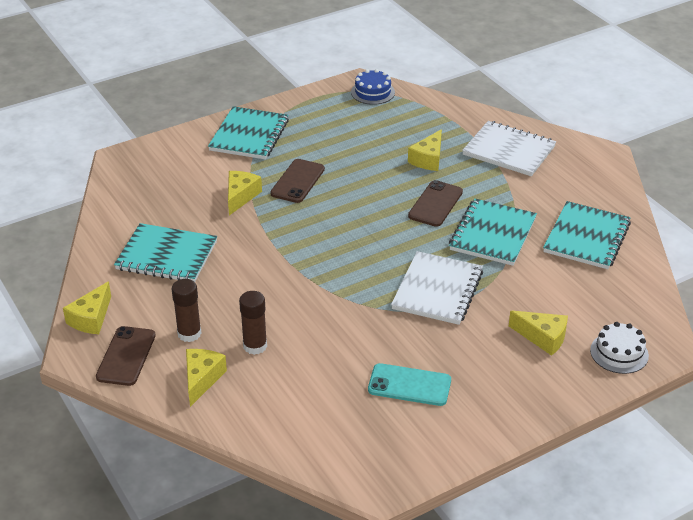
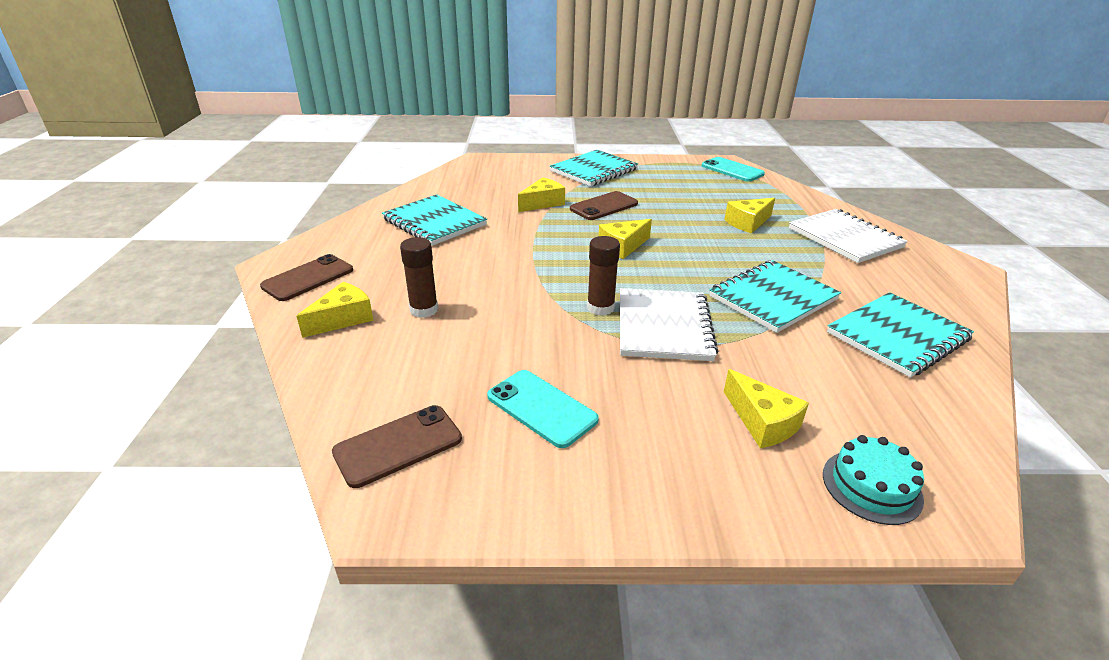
camera: 30 degrees right, 5 degrees down
yellow cheese [63,281,111,334] -> yellow cheese moved to [599,219,652,259]
brown glue stick [172,279,202,342] -> brown glue stick moved to [587,236,620,316]
blue cake [351,69,395,105] -> turquoise phone [702,157,765,182]
white notebook [391,251,483,325] -> white notebook turned 45 degrees counterclockwise [620,288,718,361]
brown phone [408,180,463,227] -> brown phone moved to [332,405,462,488]
white cake [590,322,649,374] -> turquoise cake [823,435,924,525]

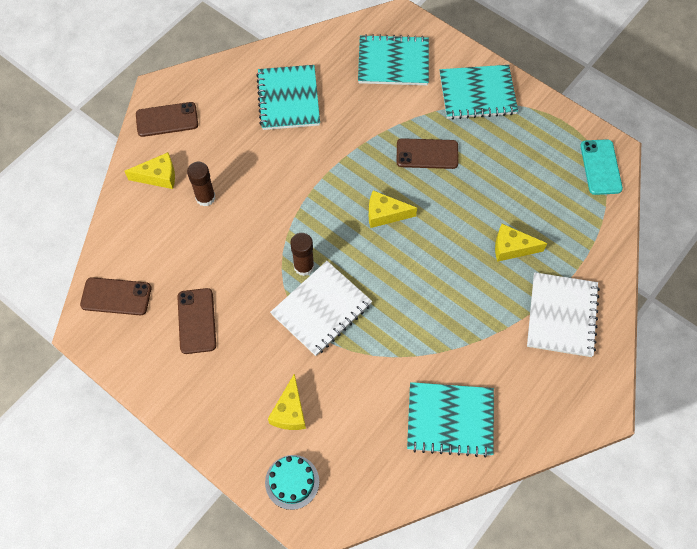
camera: 40 degrees right, 30 degrees up
turquoise phone [487,370,599,448] -> brown phone [177,288,216,354]
yellow cheese [518,177,565,212] -> none
turquoise notebook [710,260,841,333] -> turquoise notebook moved to [358,34,429,85]

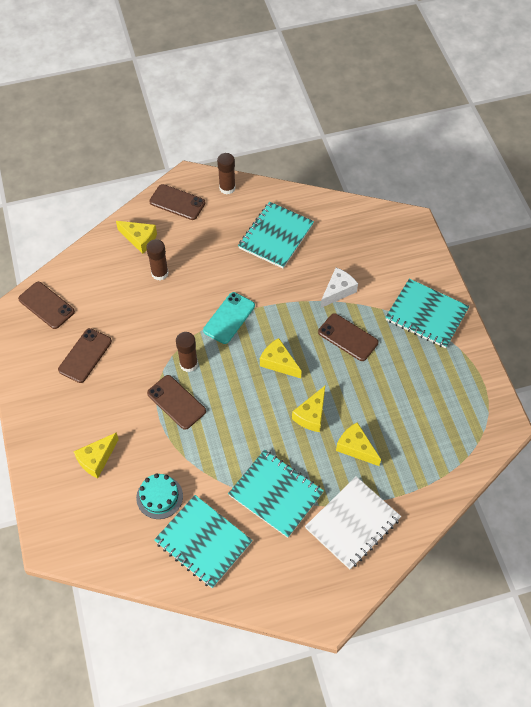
camera: 35 degrees right, 5 degrees down
turquoise cake [265,455,319,510] -> turquoise cake moved to [136,473,183,519]
white notebook [270,261,372,356] -> brown phone [147,375,206,430]
turquoise notebook [358,34,429,85] -> turquoise notebook moved to [228,449,324,538]
turquoise phone [581,139,623,195] -> turquoise phone moved to [203,292,255,344]
none -> brown glue stick [217,153,236,194]
none -> yellow cheese [292,386,325,432]
none -> white cheese [321,268,358,308]

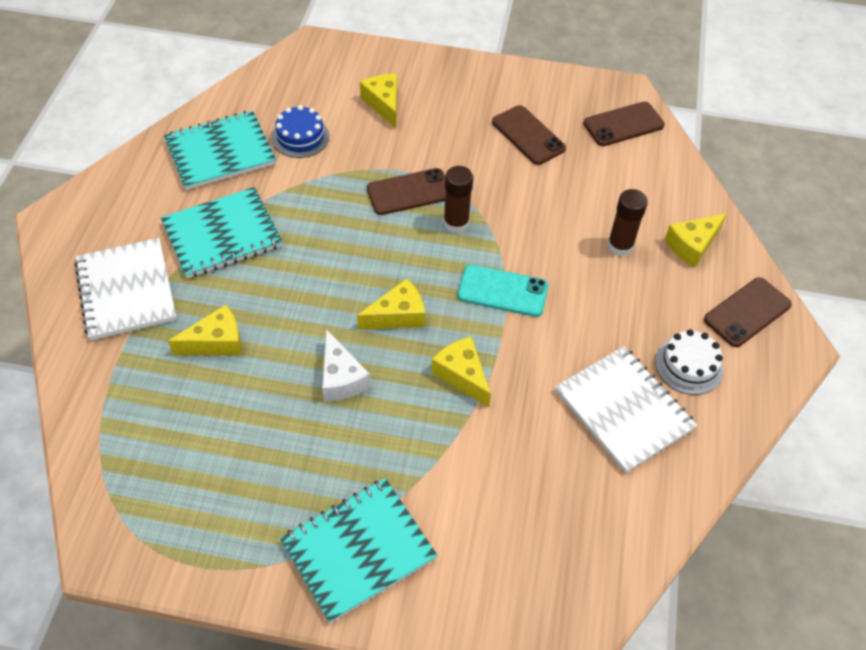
camera: 115 degrees right, 5 degrees down
turquoise cake [136,473,183,519] -> blue cake [272,105,329,158]
turquoise phone [203,292,255,344] -> turquoise phone turned 45 degrees counterclockwise [457,264,549,317]
brown glue stick [217,153,236,194] -> none
turquoise notebook [238,202,314,268] -> white notebook [555,346,697,473]
yellow cheese [292,386,325,432] -> yellow cheese moved to [431,336,491,407]
brown phone [318,313,378,361] -> none
white cheese [321,268,358,308] -> white cheese moved to [322,329,370,402]
none -> white cake [655,329,723,395]

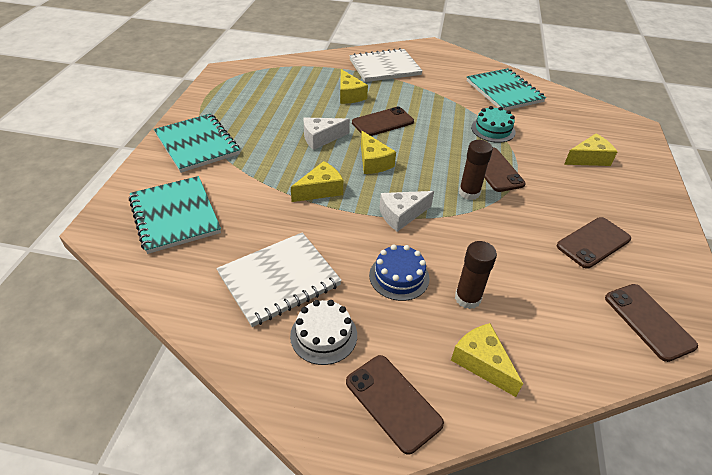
camera: 90 degrees right, 10 degrees down
turquoise notebook [161,187,283,279] -> turquoise notebook moved to [129,176,221,254]
blue cake [272,105,329,158] -> blue cake moved to [369,245,430,301]
turquoise phone [457,264,549,317] -> white cheese [380,191,434,232]
none -> brown phone [352,107,414,136]
none -> turquoise cake [471,106,516,143]

